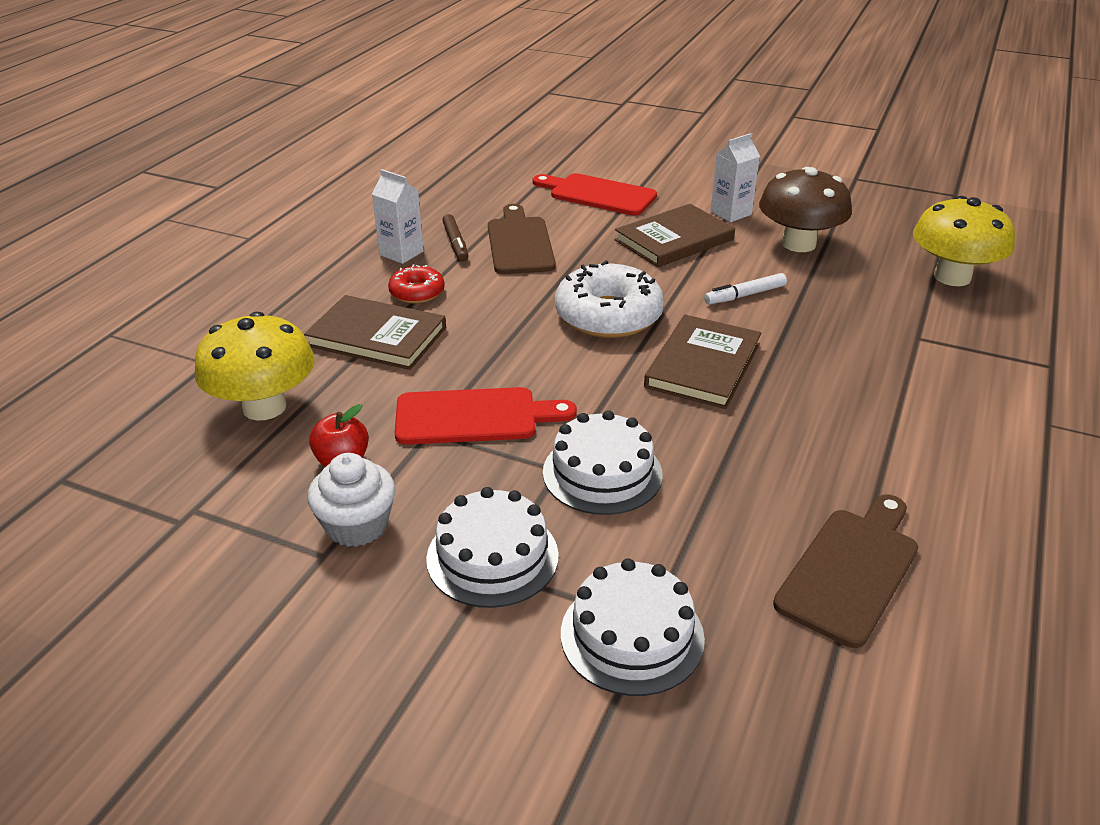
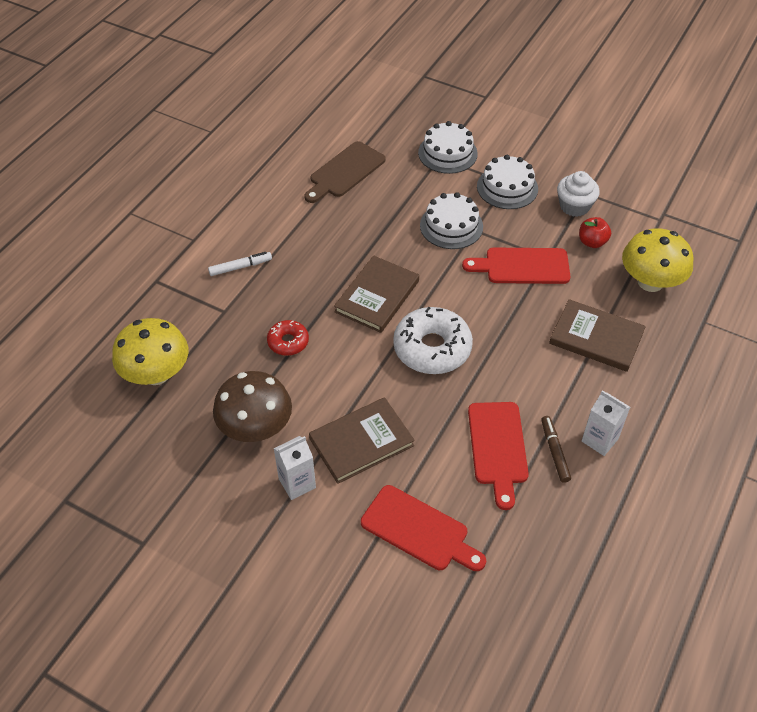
camera: 175 degrees left, 15 degrees up
red donut [388,265,445,304] -> red donut moved to [267,320,309,356]
brown cutting board [488,204,556,274] -> red cutting board [468,402,529,510]
white marker [704,273,787,304] -> white marker moved to [208,252,272,276]

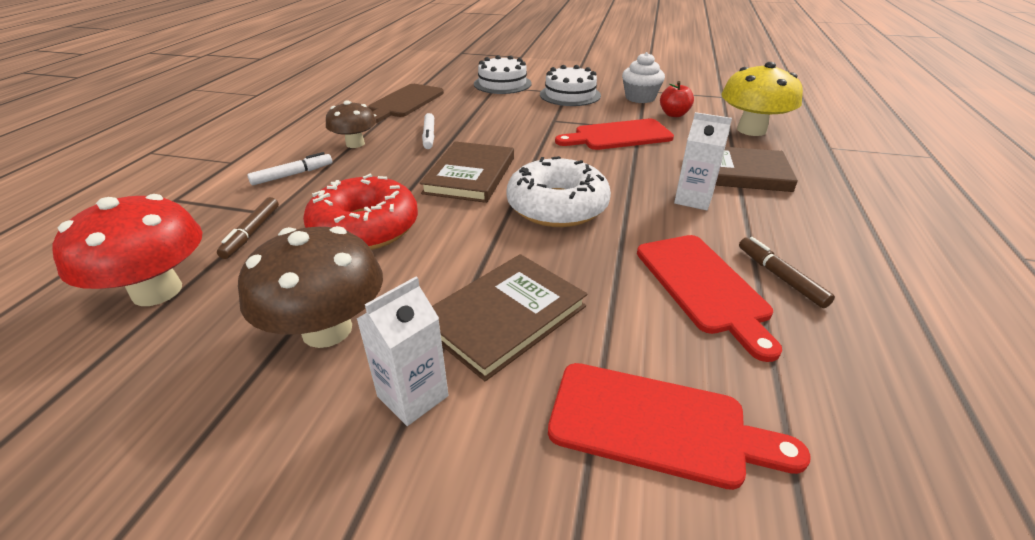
camera: 15 degrees left, 15 degrees down
yellow mushroom [112,318,188,385] -> red mushroom [52,194,203,306]
red donut [267,320,309,356] -> red donut [303,174,418,250], size x1.87
white cake [420,192,483,249] -> none
white carton [582,390,630,456] -> white carton moved to [674,112,732,210]
none -> brown marker [217,197,279,259]
none -> brown mushroom [326,100,376,148]
none -> white marker [422,113,434,149]

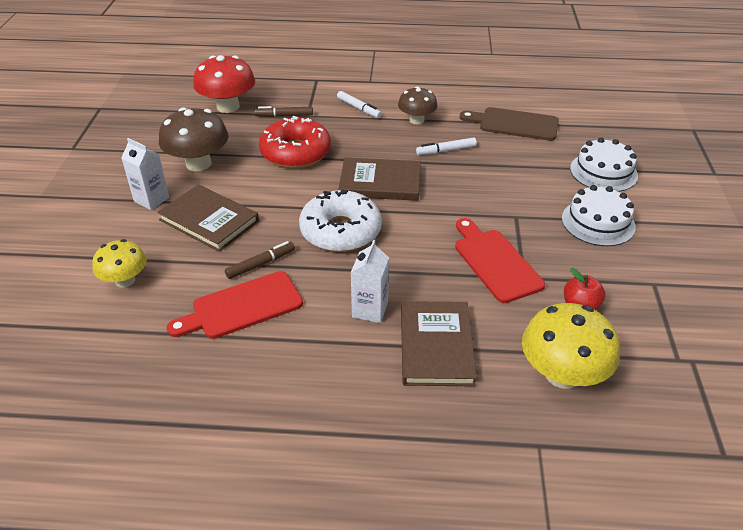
camera: 80 degrees right, 5 degrees up
red cutting board [548,363,811,490] -> yellow mushroom [92,239,147,288]
white cupcake [622,52,665,103] -> none
brown marker [739,237,835,308] -> brown marker moved to [225,241,295,279]

